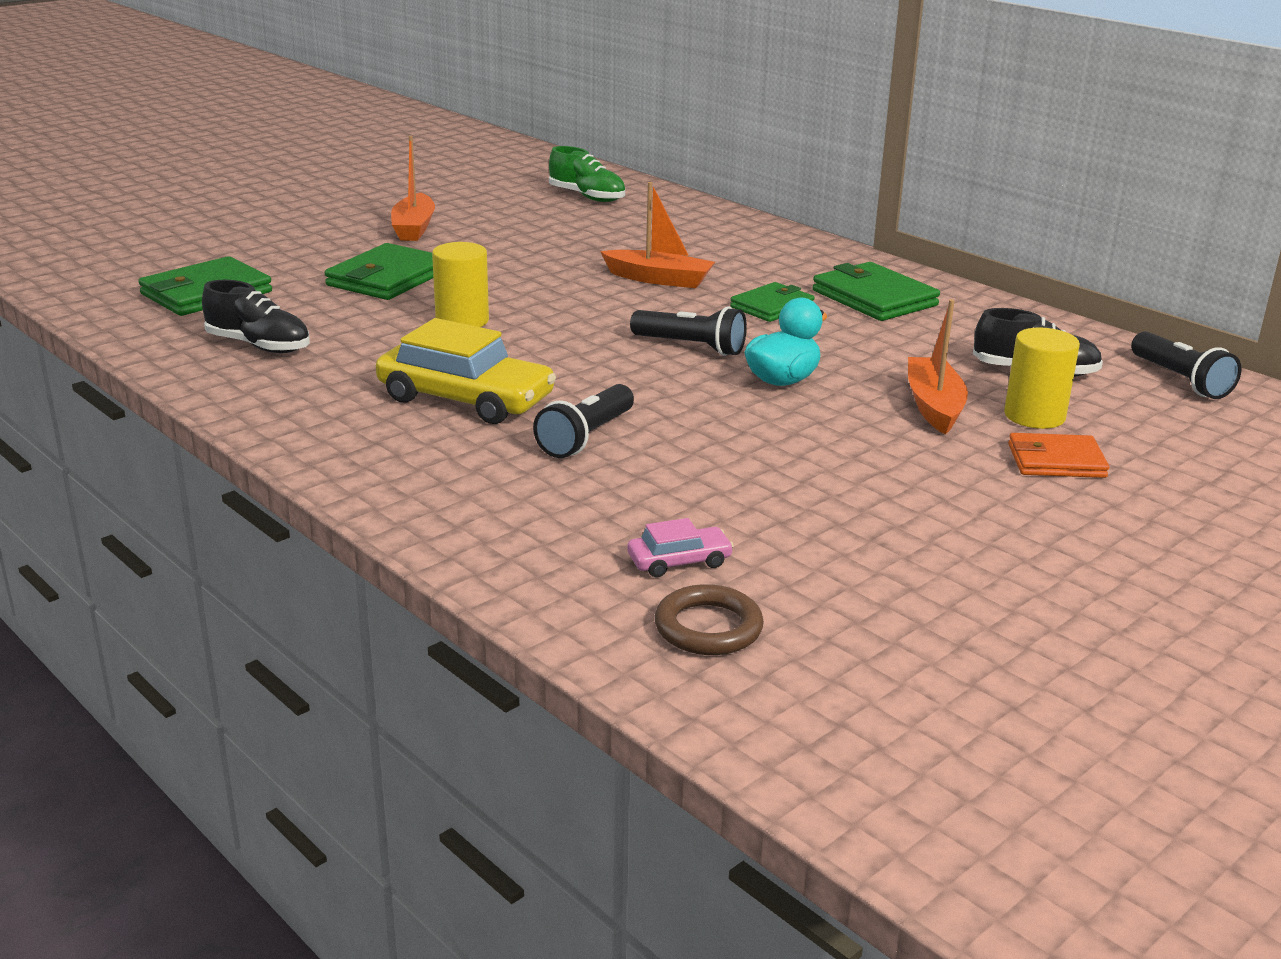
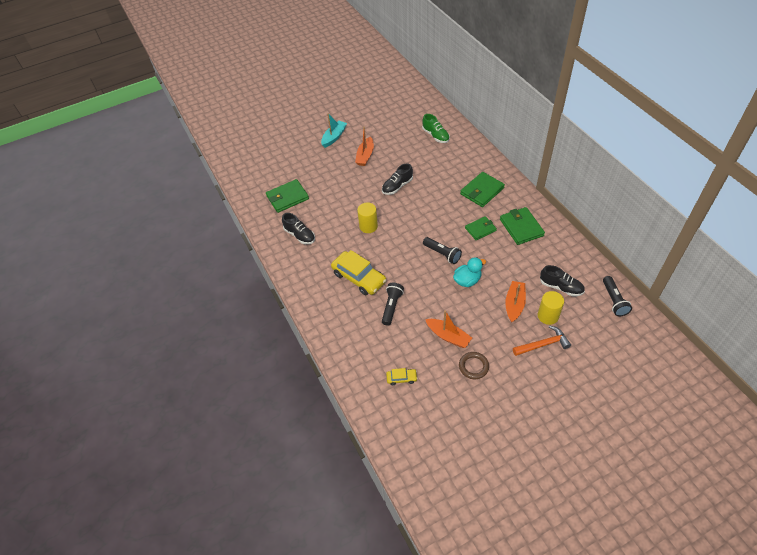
camera: 20 degrees right, 25 degrees up
green wallet [325,243,433,300] -> green wallet moved to [460,172,505,207]
black flashlight [533,384,634,458] -> black flashlight turned 150 degrees clockwise [382,283,404,326]
orange boat [600,182,715,288] -> orange boat moved to [425,310,472,348]
pink car [628,518,734,577] -> yellow car [386,368,418,385]
brown ring [655,584,764,655] -> brown ring moved to [459,352,489,379]
orange wallet [1008,433,1109,478] -> orange hammer [513,325,571,356]
none -> turquoise boat [321,113,347,148]
none -> black shoe [382,163,413,195]

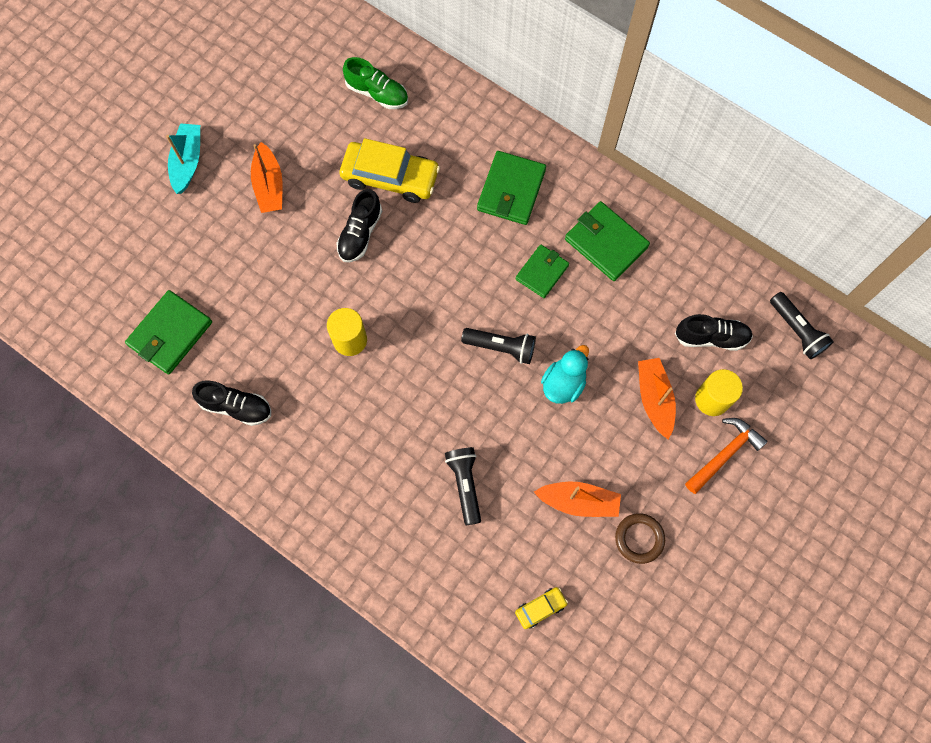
camera: 30 degrees left, 20 degrees up
yellow car [331,250,386,295] -> yellow car moved to [340,138,440,203]

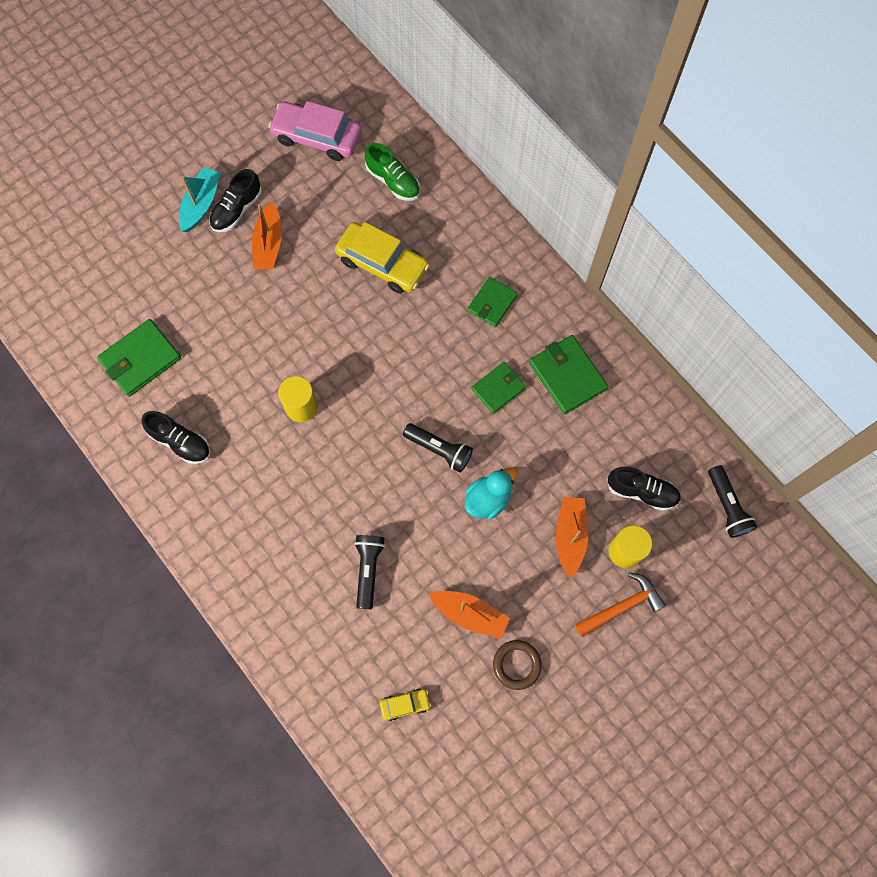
camera: 15 degrees right, 0 degrees up
black shoe [337,189,382,262] -> black shoe moved to [209,169,262,232]
green wallet [477,151,546,225] -> green wallet [467,277,518,327], size x0.66
none -> pink car [268,101,362,161]

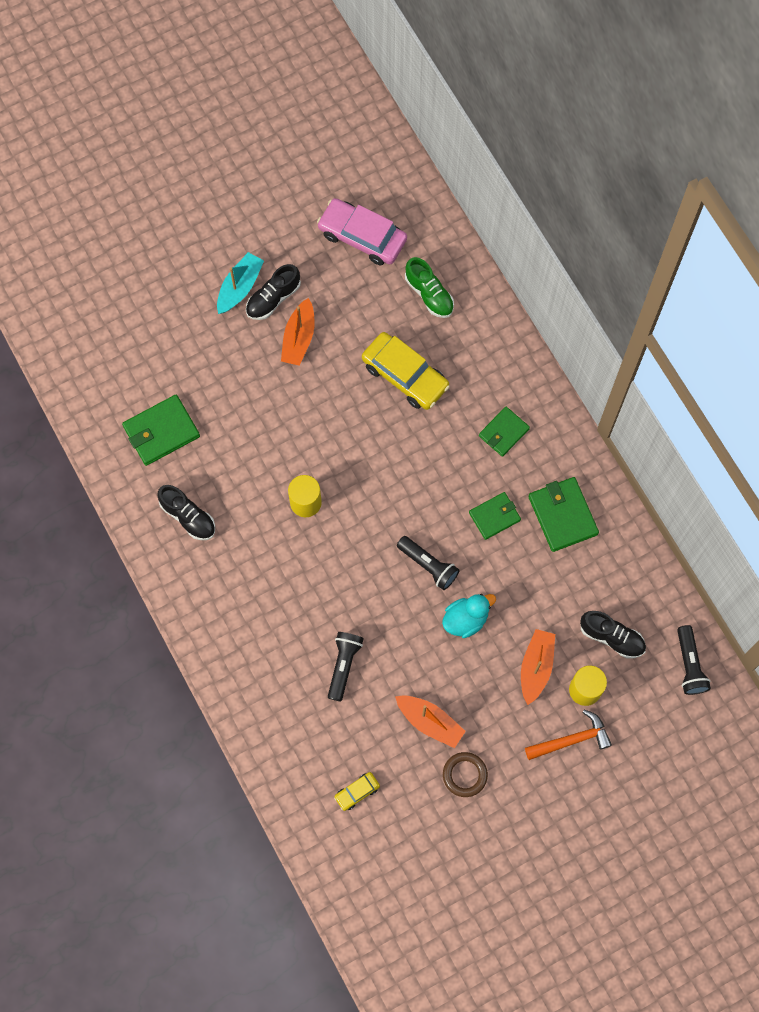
camera: 10 degrees right, 0 degrees up
yellow car [379,688,431,721] -> yellow car turned 150 degrees clockwise [334,772,380,811]

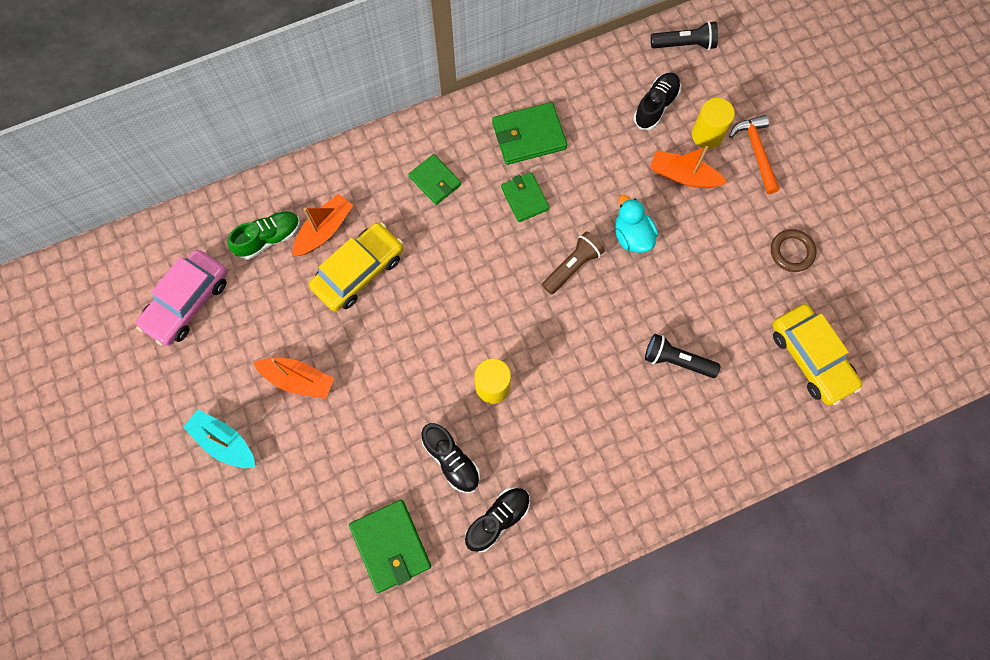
camera: 85 degrees left, 0 degrees up
black shoe [246,264,301,320] -> black shoe moved to [421,423,480,493]
yellow car [334,772,380,811] -> yellow car [772,304,862,405], size x2.12
orange boat [395,695,466,748] -> orange boat moved to [292,194,353,256]
black flashlight [397,536,459,590] -> brown flashlight [542,231,605,294]

